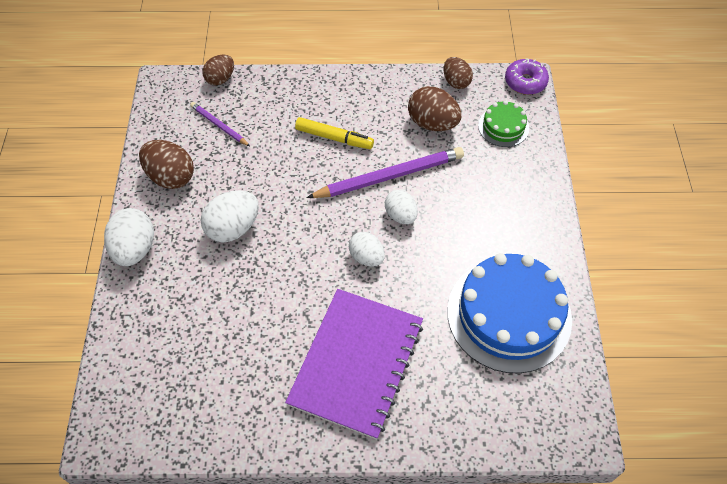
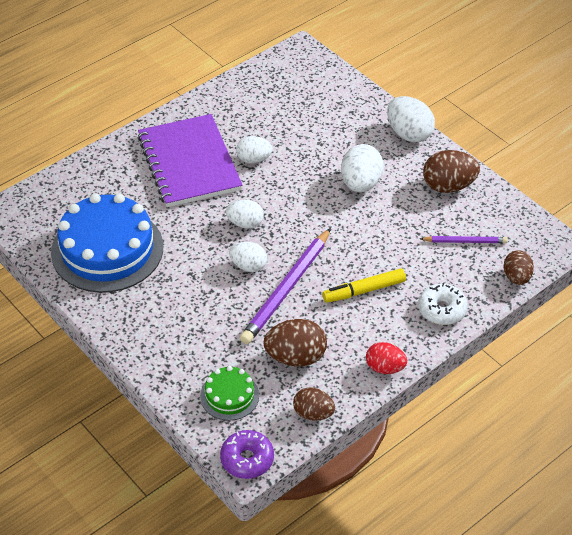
camera: 140 degrees right, 10 degrees down
none -> white egg [236,136,273,163]
none -> red egg [366,342,407,374]
none -> white donut [418,283,468,325]

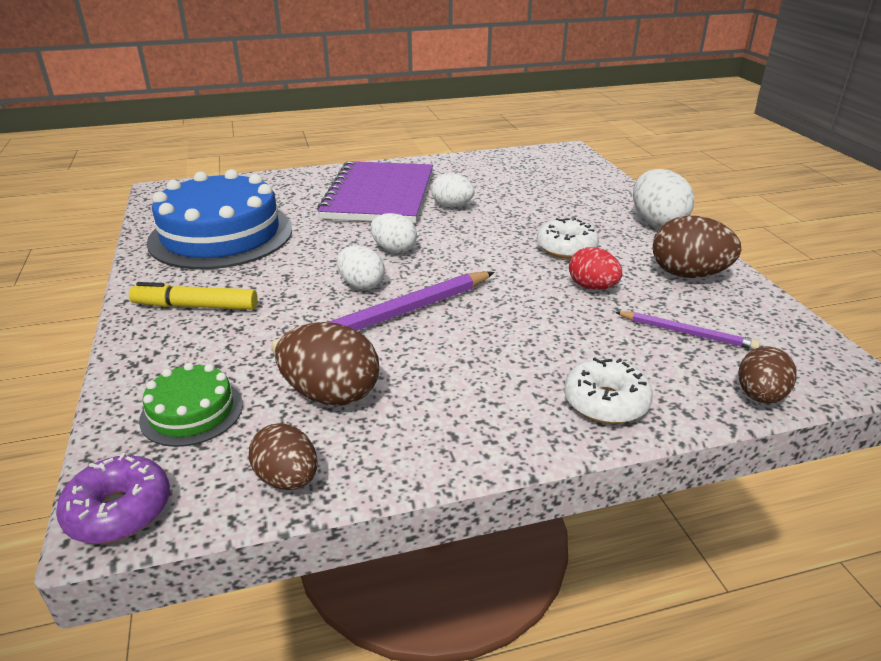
camera: 25 degrees right, 15 degrees down
yellow marker [322,268,406,303] -> yellow marker moved to [129,282,258,310]
white egg [341,144,384,192] -> white donut [537,218,599,259]
red egg [366,342,407,374] -> red egg moved to [569,247,622,290]

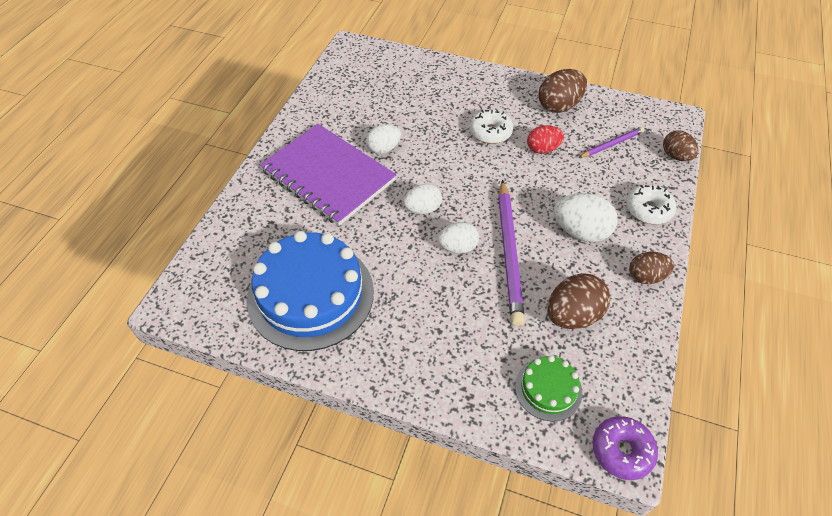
camera: 55 degrees left, 20 degrees up
yellow marker [129,282,258,310] -> none
brown egg [249,423,318,490] -> brown egg moved to [629,252,674,284]
white egg [633,169,694,228] -> white egg moved to [554,193,618,242]

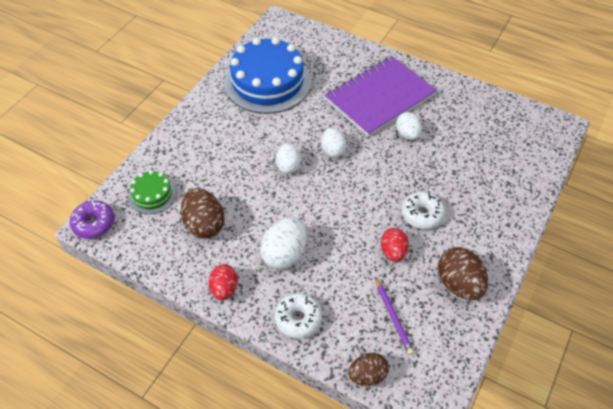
camera: 100 degrees right, 0 degrees up
purple pencil [498,180,525,326] -> none
brown egg [629,252,674,284] -> red egg [209,264,238,300]

